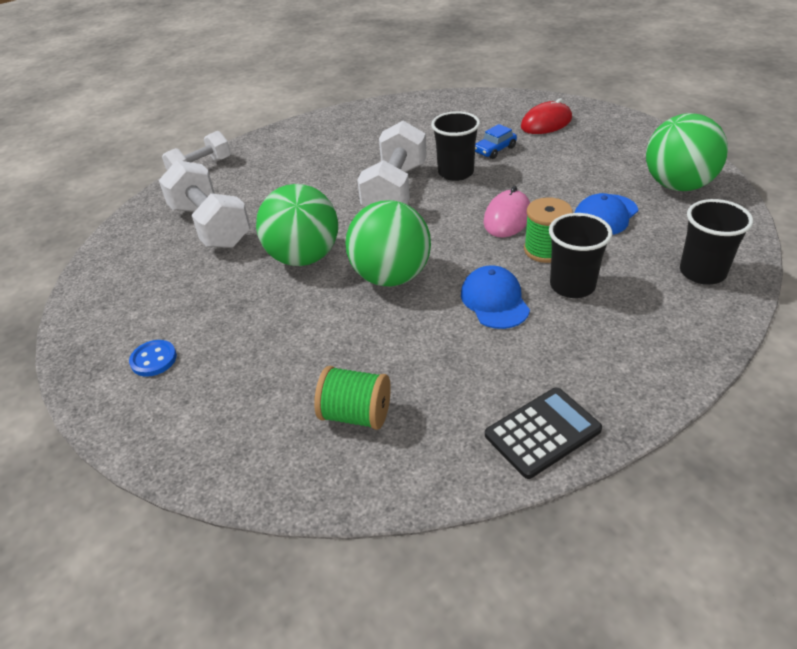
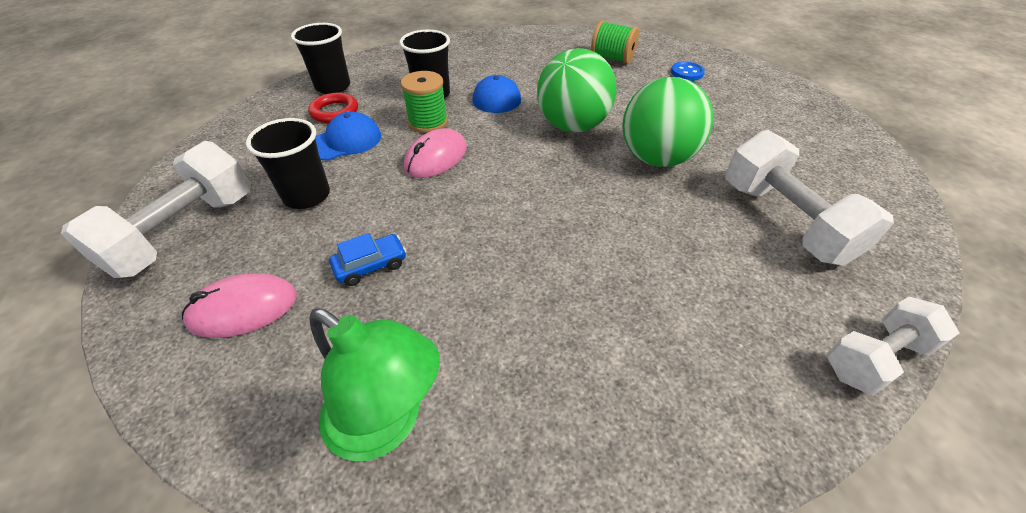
camera: 170 degrees left, 5 degrees up
blue button [129,340,177,377] -> blue button moved to [671,61,705,81]
white dumbbell [357,121,427,207] -> white dumbbell moved to [61,141,251,278]
black cup [431,111,480,181] -> black cup moved to [246,118,330,209]
black calculator [485,387,602,479] -> none
red mouse [521,98,572,134] -> pink mouse [182,273,297,338]
green ball [646,113,728,191] -> none
none -> red ring [308,93,358,123]
none -> green lamp [309,308,440,461]

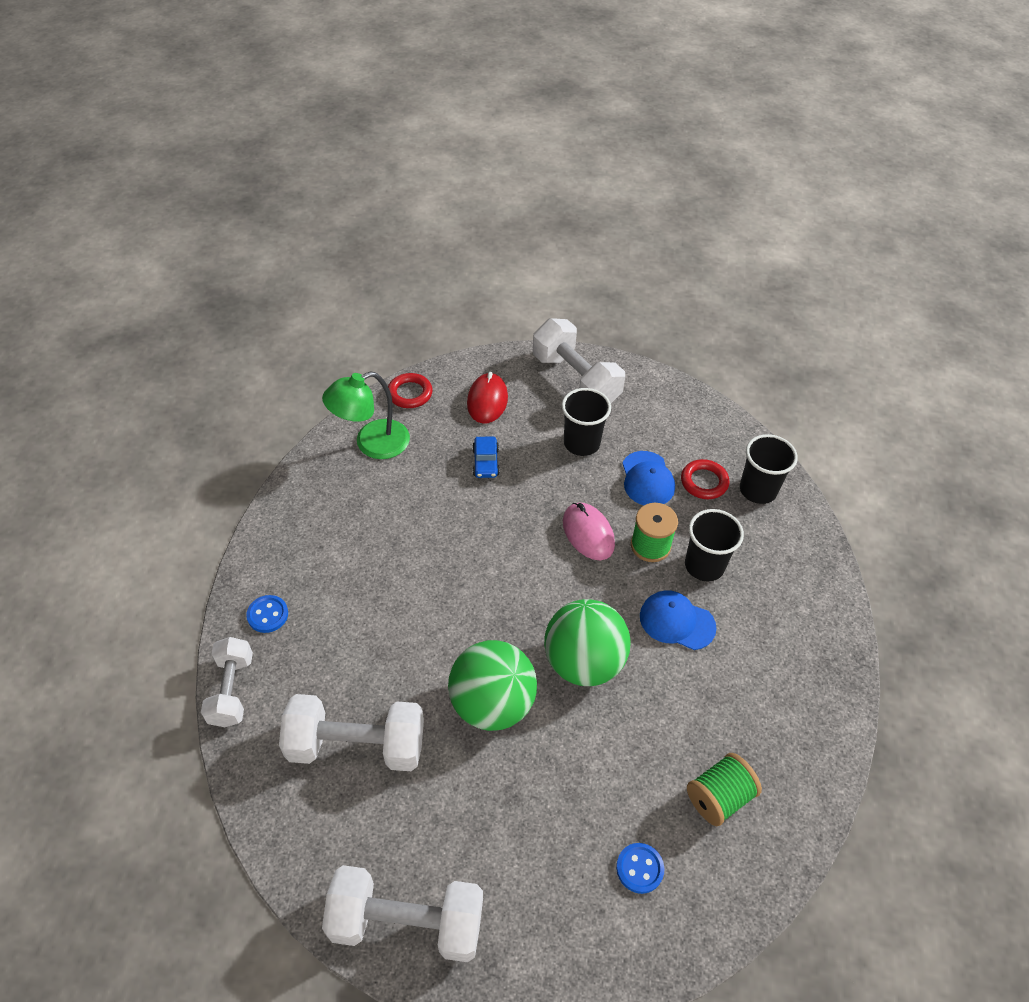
camera: 115 degrees right, 5 degrees up
pink mouse [182,273,297,338] -> red mouse [467,372,508,424]
none -> blue button [246,595,288,633]
none -> white dumbbell [322,865,483,962]
none -> red ring [388,373,433,408]

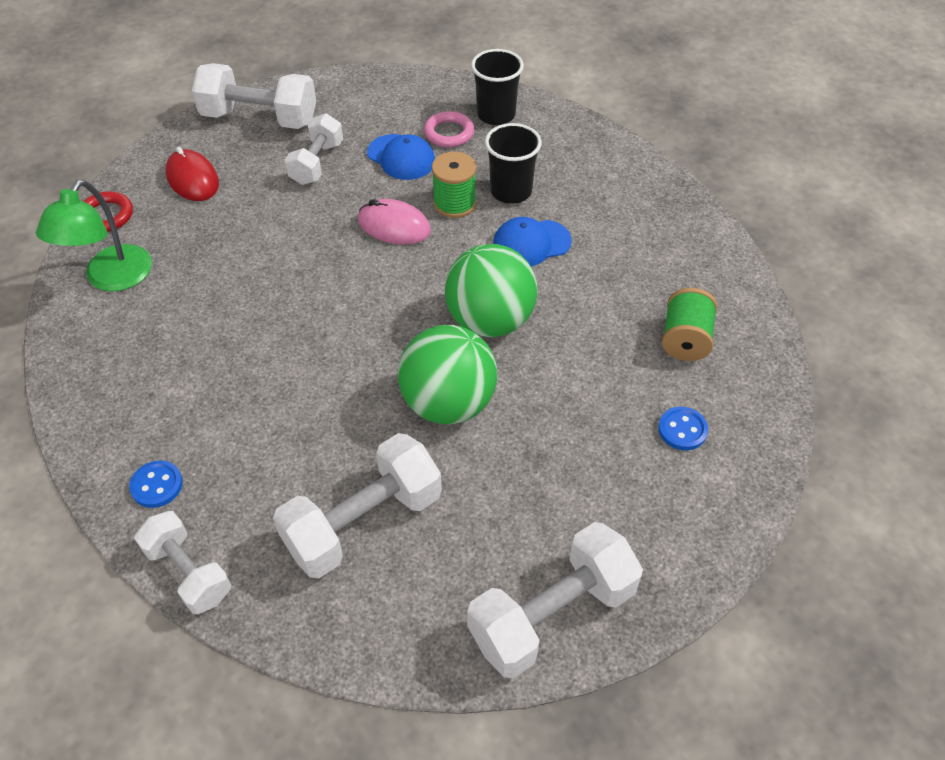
camera: 40 degrees left, 0 degrees up
blue car [472,437,500,478] -> none
black cup [562,388,611,456] -> white dumbbell [285,113,343,185]
red ring [681,459,730,499] -> pink ring [424,111,474,147]

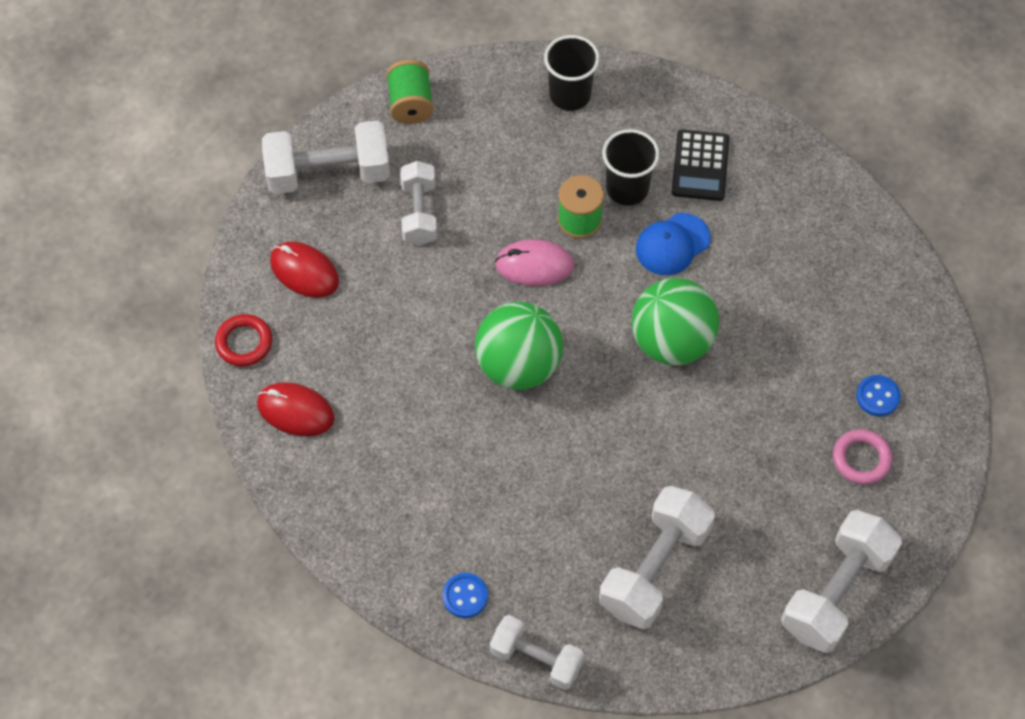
camera: 20 degrees left, 10 degrees up
green lamp [36,180,152,292] -> red mouse [257,382,335,436]
blue cap [367,134,435,180] -> none
green ball [398,325,498,425] -> green ball moved to [475,302,563,390]
pink ring [424,111,474,147] -> pink ring moved to [833,429,892,485]
green spool [662,288,717,361] -> green spool moved to [386,60,434,124]
none -> black calculator [672,129,729,201]

